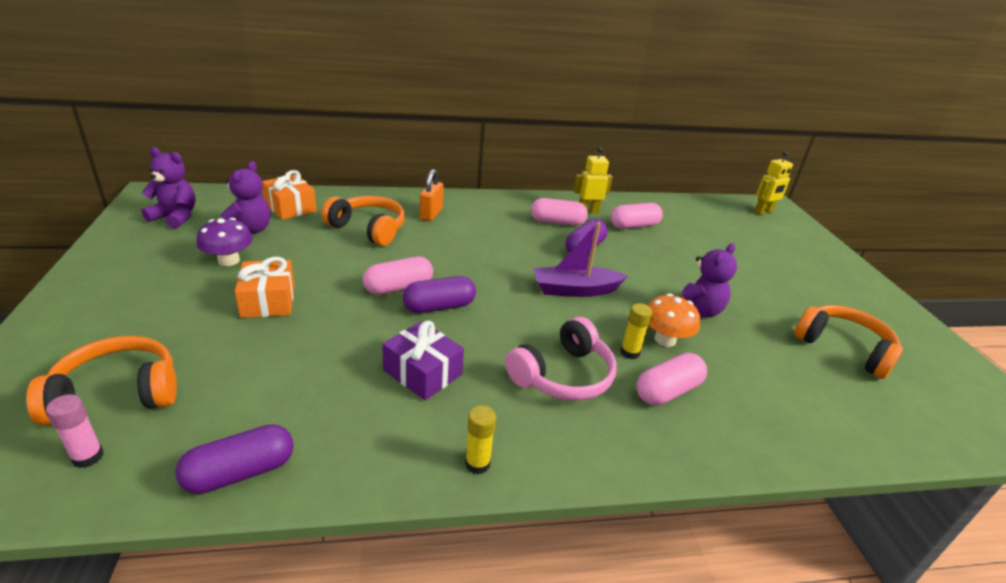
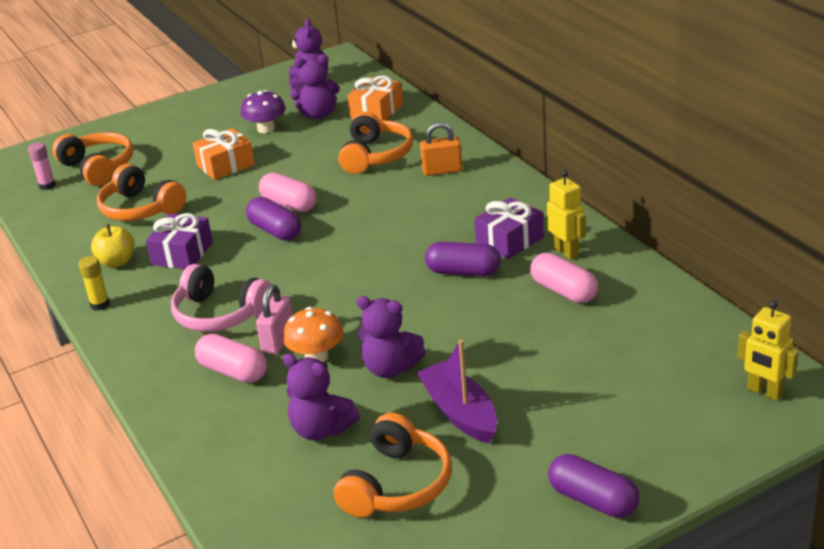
camera: 75 degrees right, 0 degrees up
purple capsule [175,424,294,494] -> purple capsule moved to [548,454,639,518]
pink capsule [531,198,588,226] -> purple gift [474,197,544,259]
purple boat [533,222,628,297] -> purple boat moved to [417,340,497,443]
yellow glue stick [620,303,652,359] -> pink padlock [256,284,293,354]
none -> yellow apple [91,224,134,268]
none -> orange headphones [97,164,186,221]
none -> purple teddy bear [283,353,360,441]

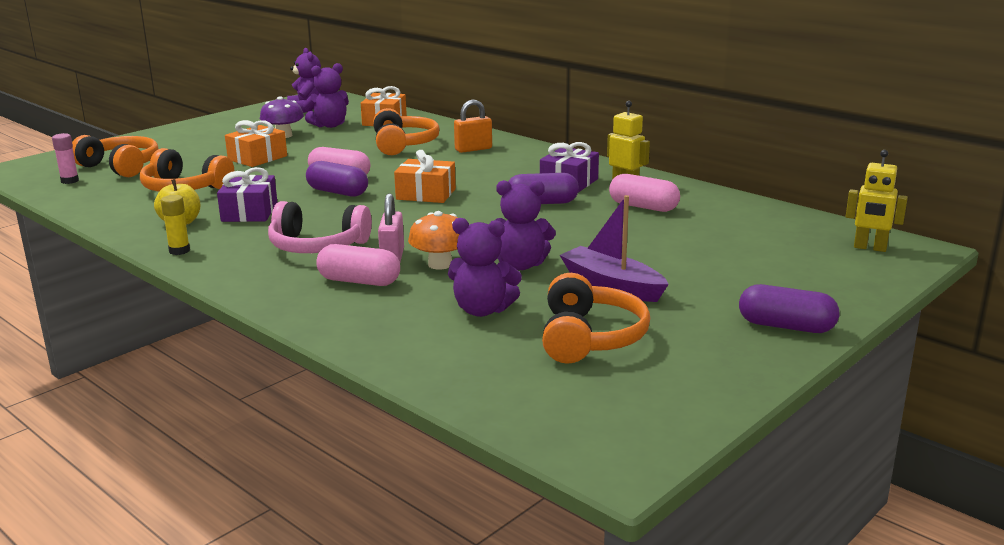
camera: 20 degrees left, 10 degrees down
none -> orange gift [394,150,456,203]

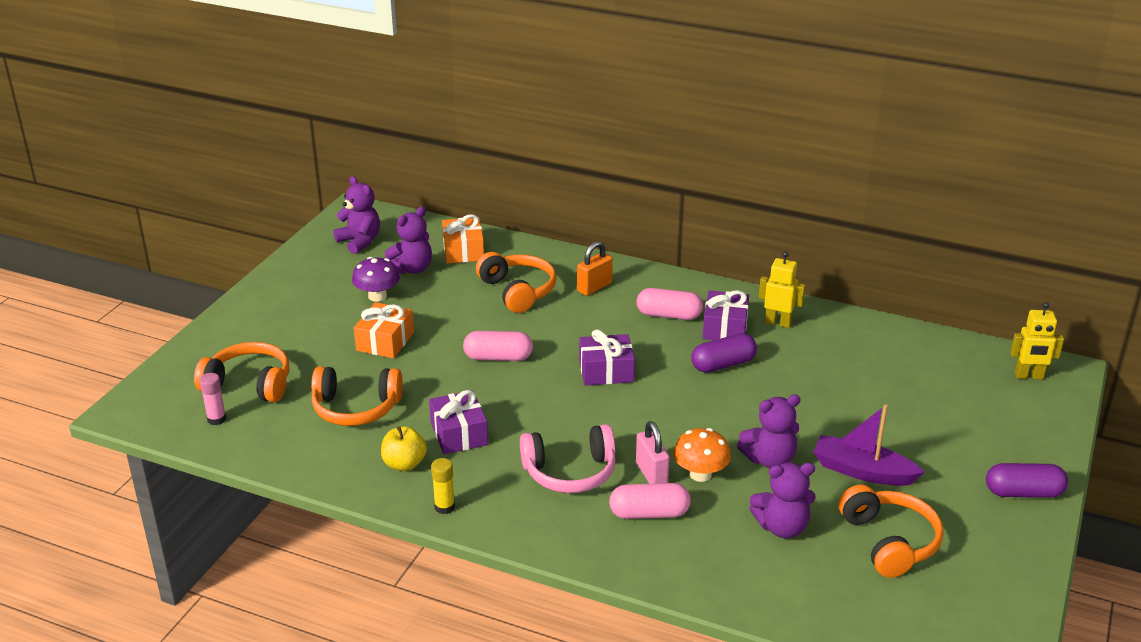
camera: 20 degrees left, 10 degrees up
purple capsule [306,161,368,197] -> none
orange gift [394,150,456,203] -> purple gift [579,329,635,385]
pink capsule [609,174,680,212] -> pink capsule moved to [637,288,703,320]

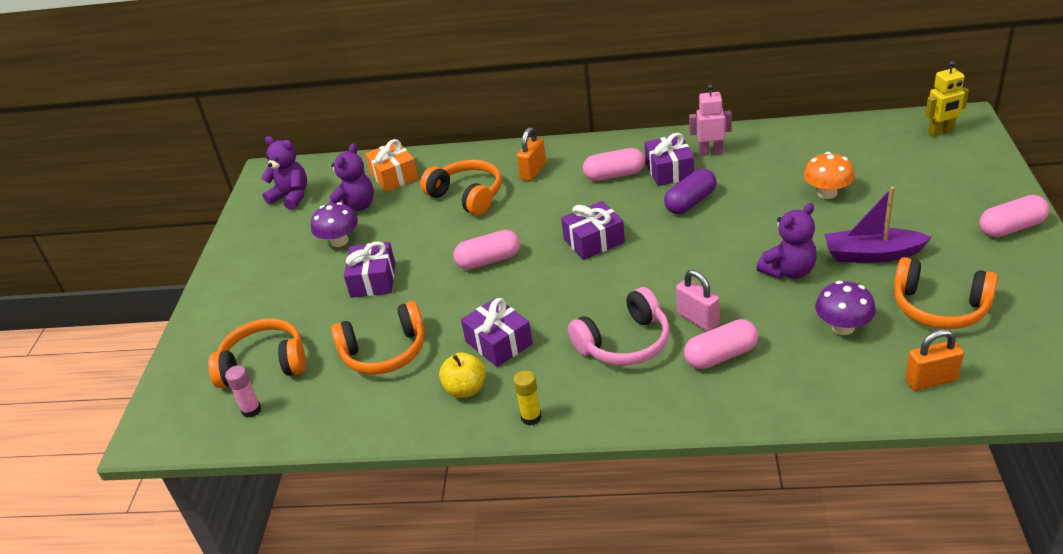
camera: 15 degrees left, 5 degrees up
orange gift [354,302,414,358] -> purple gift [344,241,395,298]
orange mushroom [673,428,731,482] -> orange mushroom moved to [804,152,855,199]
purple teddy bear [750,462,816,538] -> purple mushroom [815,281,876,335]
yellow robot [759,251,806,328] -> pink robot [689,84,732,156]
orange headphones [838,485,944,578] -> orange headphones turned 150 degrees clockwise [894,257,998,329]
purple capsule [986,463,1068,498] -> pink capsule [980,195,1049,237]
none -> orange padlock [905,329,964,391]

